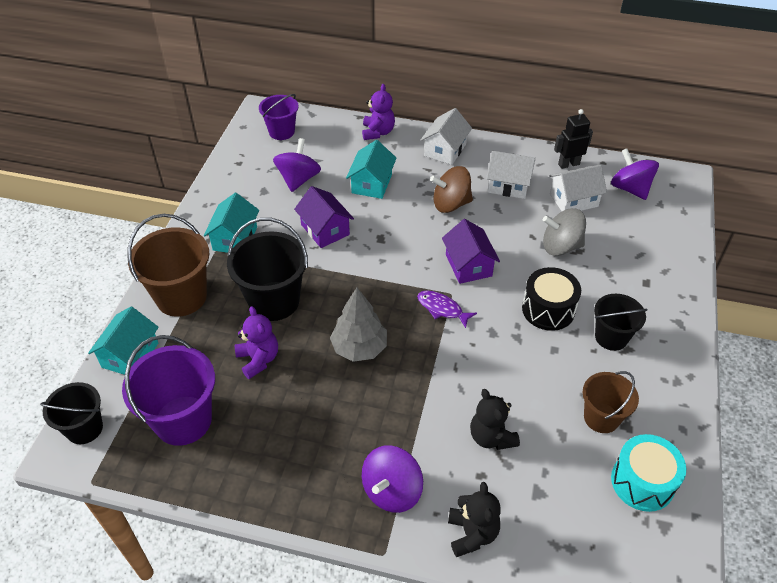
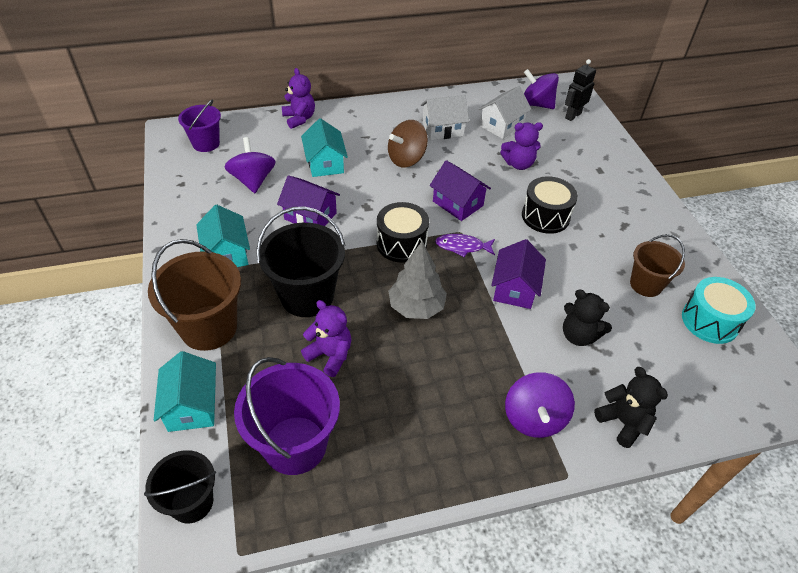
camera: 30 degrees left, 0 degrees up
white house [420,108,472,165] -> none
grey spinning top [543,208,586,256] -> purple teddy bear [500,122,543,170]
black robot [554,109,593,169] -> black robot moved to [565,59,596,121]
black bucket [594,294,648,351] -> none
none -> black drum [377,202,429,263]
none -> purple house [491,239,546,309]

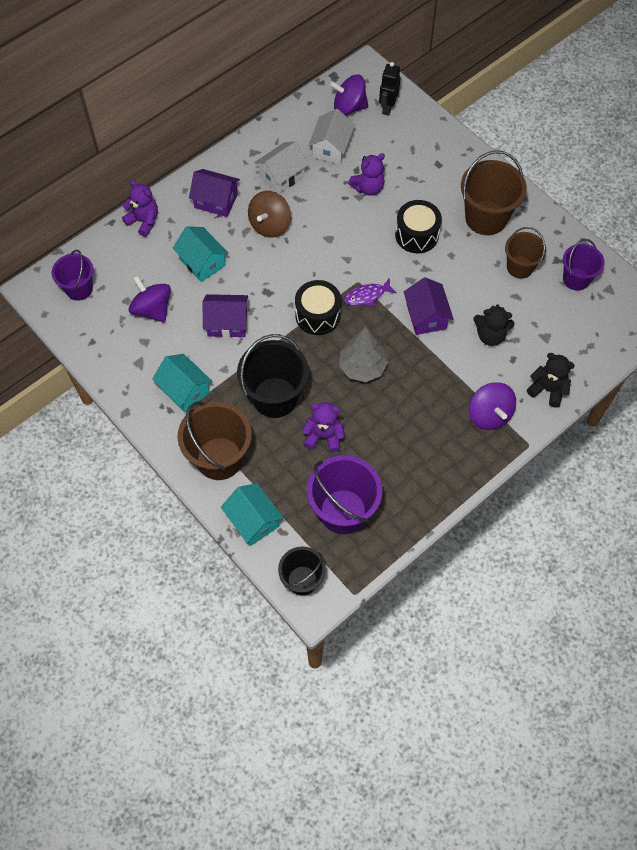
camera: 25 degrees left, 15 degrees up
purple house [430,160,491,221] -> purple house moved to [189,169,240,217]
turquoise drum [682,277,756,344] -> purple bucket [563,239,605,291]
none -> brown bucket [461,150,527,235]

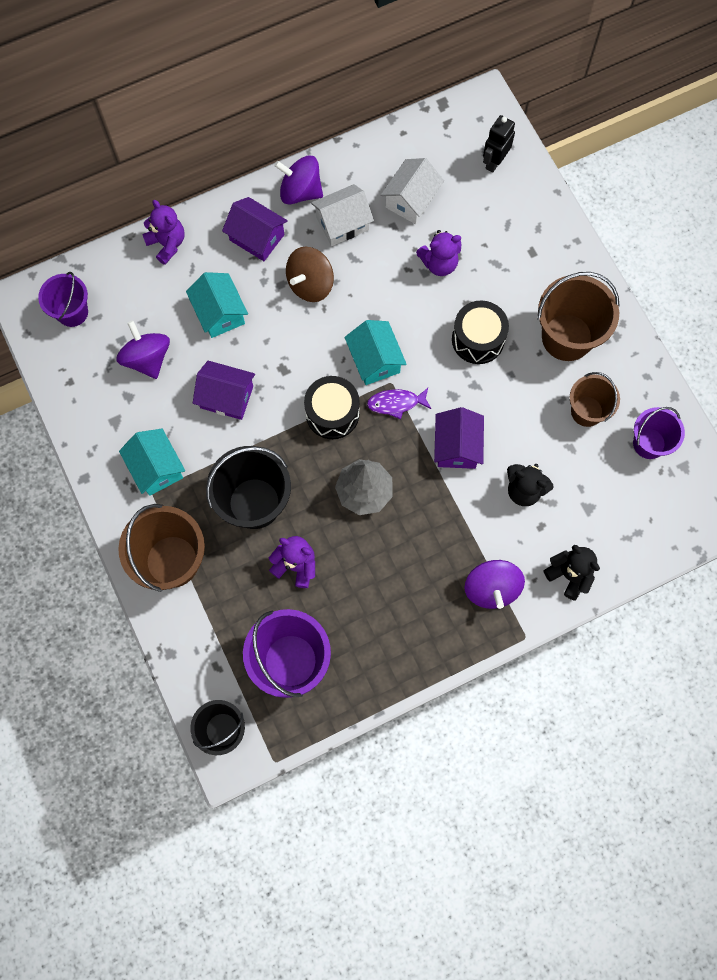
camera: 15 degrees right, 10 degrees up
turquoise house [221,483,283,546] -> turquoise house moved to [344,320,407,385]
purple spinning top [330,75,368,115] -> purple spinning top moved to [274,155,323,205]

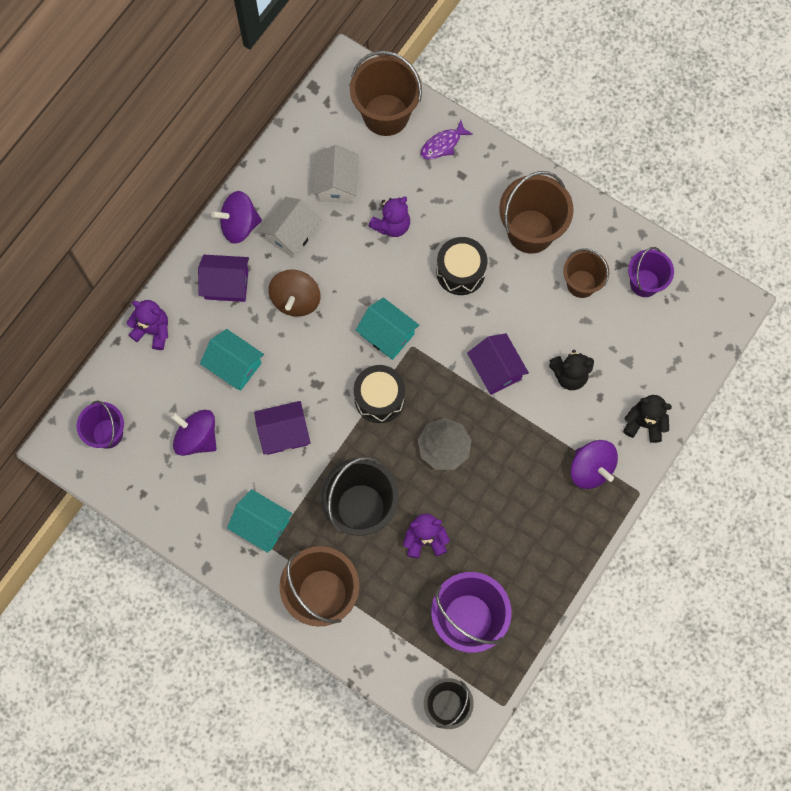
camera: 30 degrees left, 0 degrees up
purple fish [367,388,431,419] -> purple fish moved to [421,120,473,160]
black robot [483,115,515,173] -> brown bucket [350,51,422,136]

